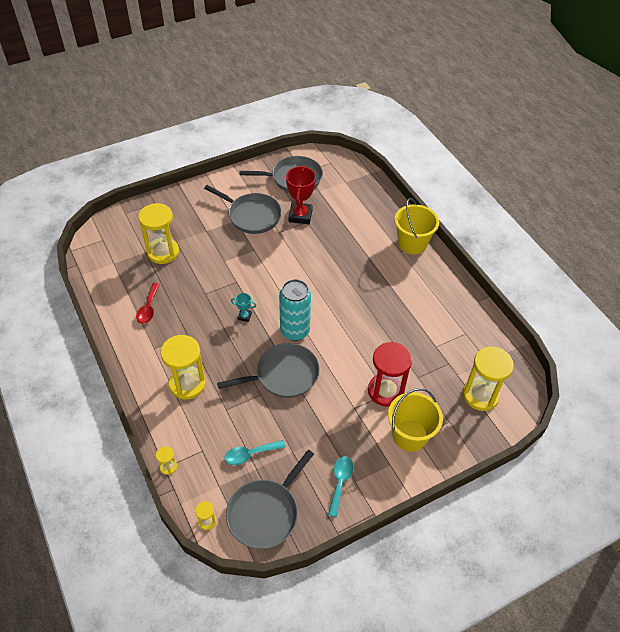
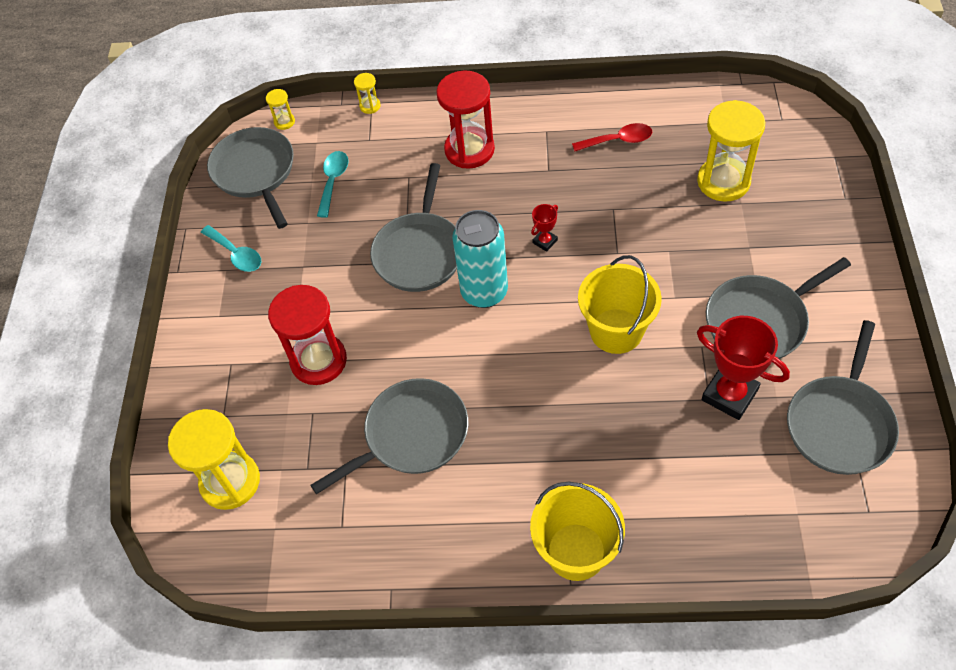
camera: 125 degrees right, 5 degrees up
red spoon [136,283,160,324] -> red spoon turned 135 degrees clockwise [572,123,652,152]
yellow hourglass [161,335,206,400] -> red hourglass [436,70,495,169]
turquoise trophy [231,293,256,322] -> red trophy [531,204,558,252]
yellow bucket [388,388,443,452] -> yellow bucket moved to [578,255,662,354]
none -> grey pan [310,378,468,494]

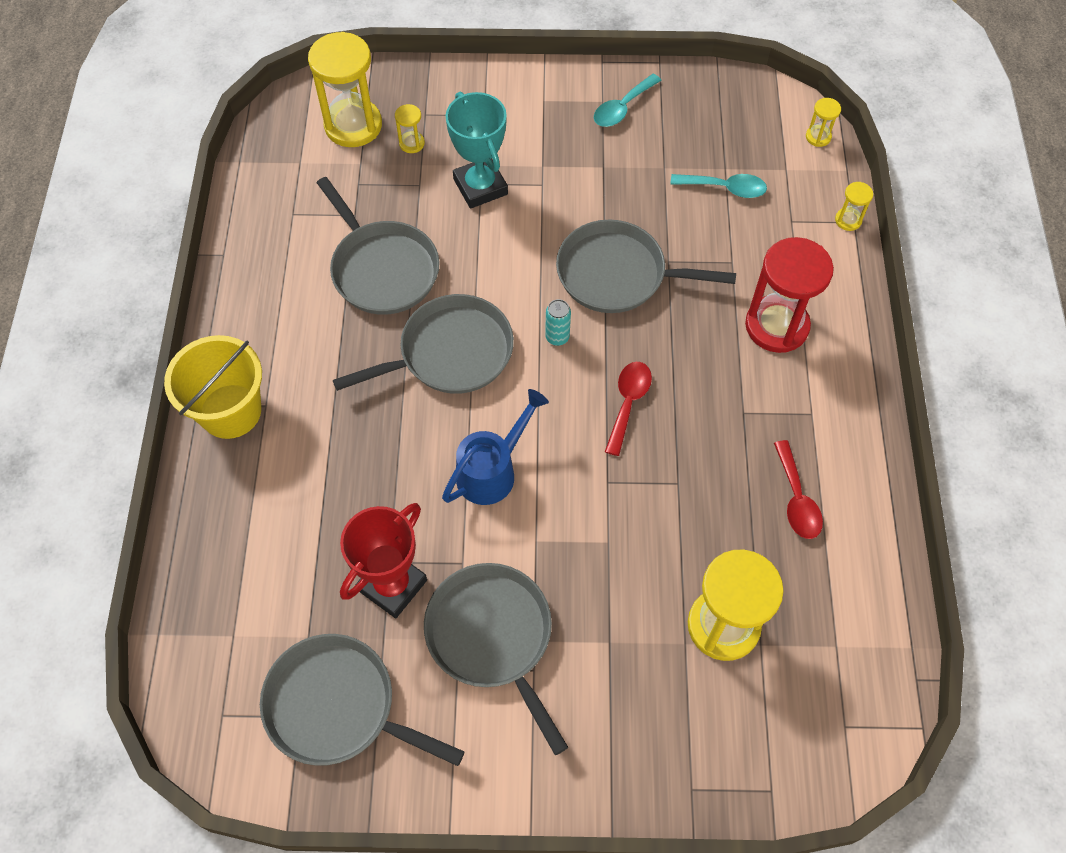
camera: 85 degrees right, 5 degrees up
grey pan [207,127,294,229] -> grey pan moved to [333,294,514,394]
red hourglass [268,285,347,385] -> turquoise trophy [446,92,508,209]
turquoise can [452,210,508,308] -> turquoise can [545,299,571,346], size x0.44
red trophy [531,204,558,252] -> red spoon [605,362,652,456]
yellow bucket [578,255,662,354] -> blue watering can [442,389,549,505]
none -> yellow hourglass [395,104,425,153]

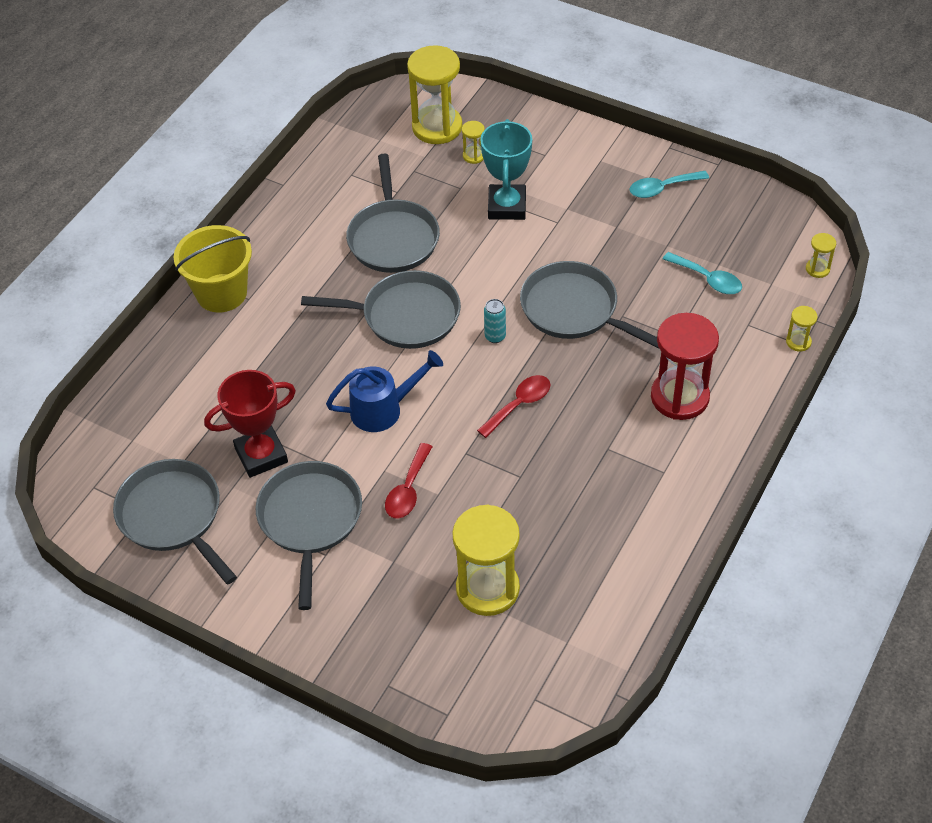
camera: 30 degrees right, 10 degrees down
red spoon [774,440,823,539] -> red spoon moved to [385,443,433,519]

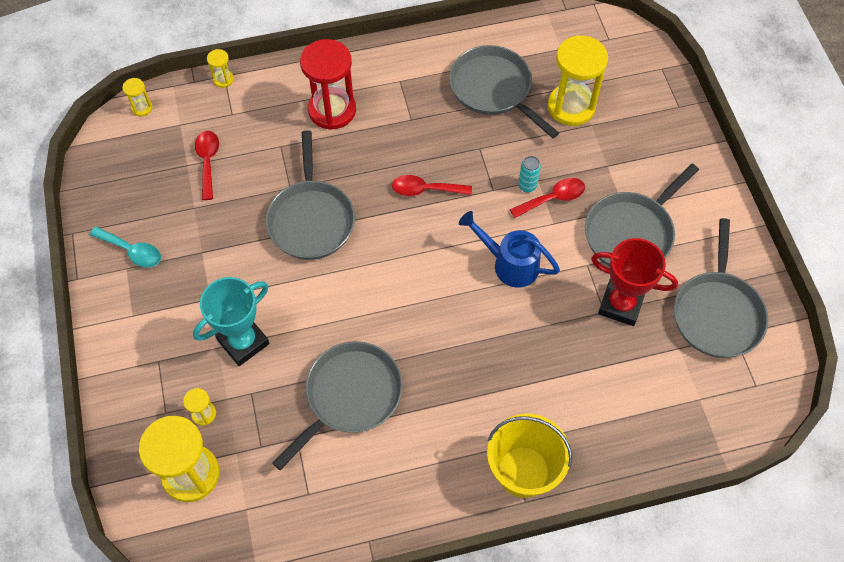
camera: 135 degrees left, 10 degrees up
grey pan [301,270,461,349] -> grey pan moved to [449,45,559,138]
turquoise can [484,299,506,343] -> turquoise can moved to [518,156,541,193]
turquoise spoon [663,252,742,294] -> red spoon [195,131,219,200]

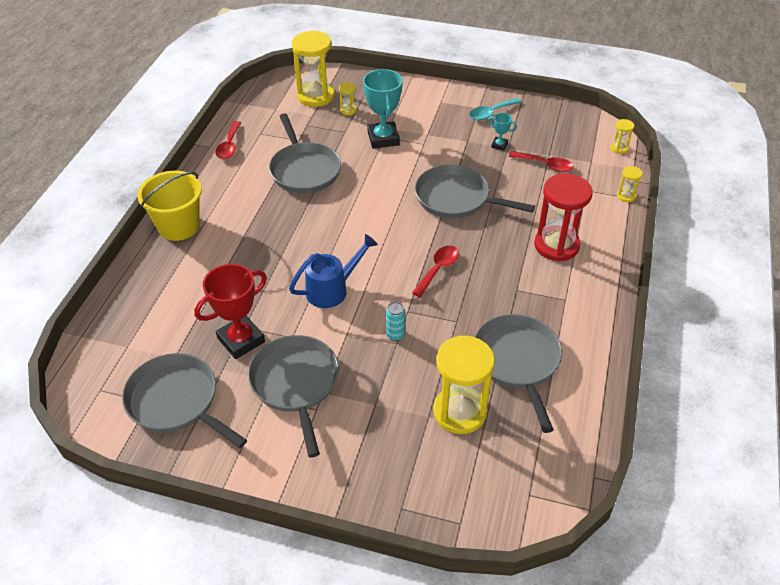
camera: 120 degrees right, 15 degrees down
grey pan [449,45,559,138] -> grey pan turned 90 degrees counterclockwise [474,314,562,433]
red spoon [510,178,585,218] -> red spoon moved to [215,121,241,159]
none -> turquoise trophy [487,113,517,151]

